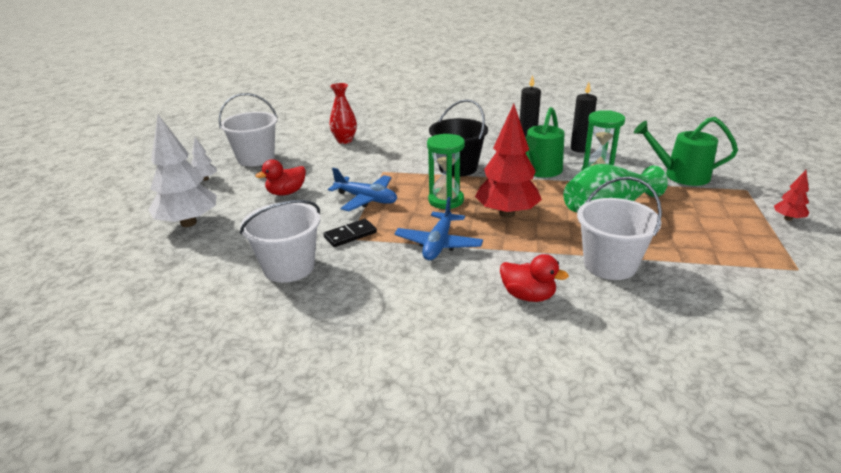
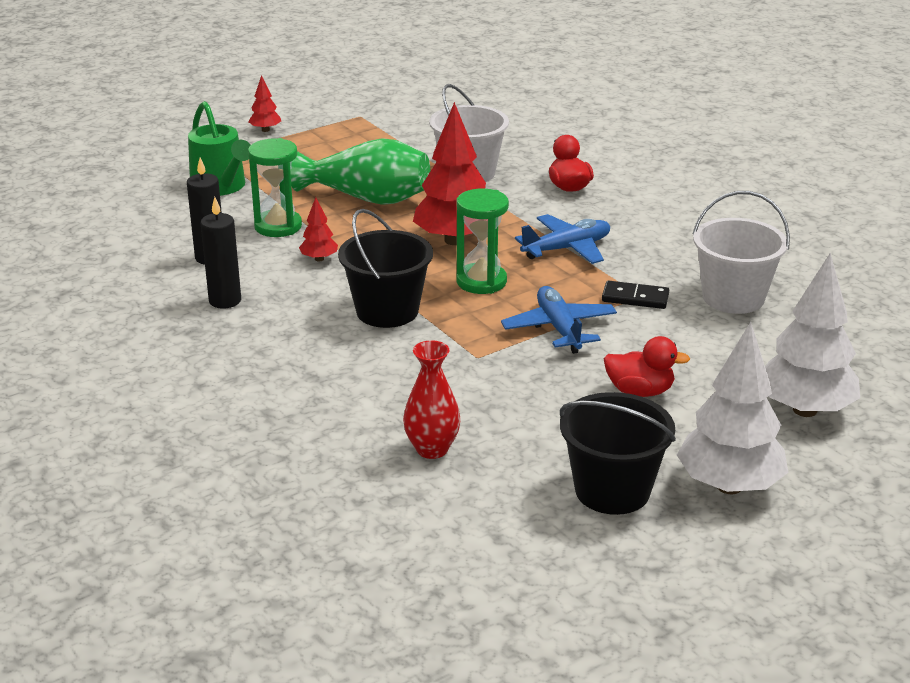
camera: 135 degrees left, 0 degrees up
white tree [191,137,217,181] -> white tree [677,322,788,494], size x2.18
white bucket [218,93,278,166] -> black bucket [560,392,676,515]
green watering can [525,107,565,178] -> red tree [299,197,338,261]

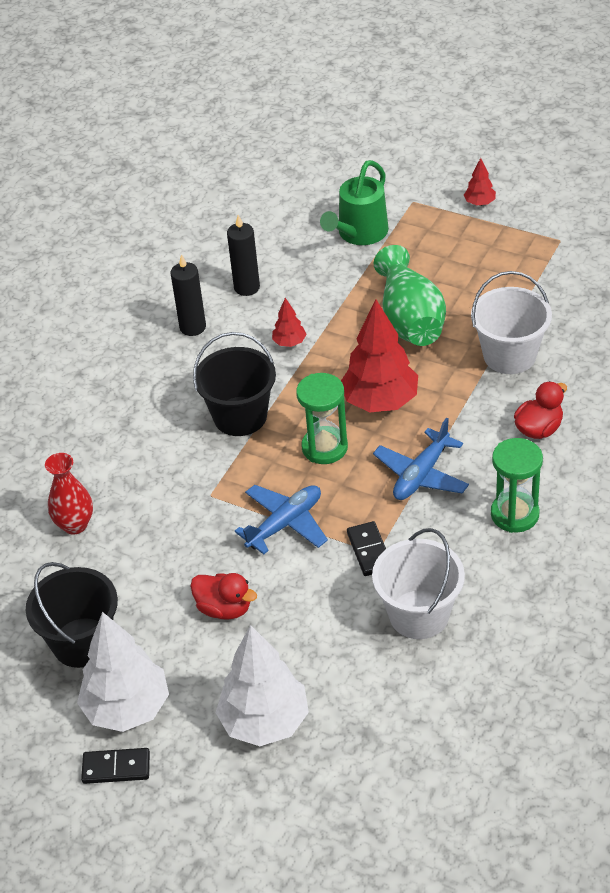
camera: 65 degrees right, 15 degrees up
green hourglass [248,138,302,237] -> green hourglass moved to [491,438,543,533]
blue plane [515,214,610,264] -> blue plane turned 90 degrees clockwise [373,418,469,500]
red duck [604,336,690,397] -> red duck turned 45 degrees counterclockwise [190,573,257,620]
none -> black domino [81,748,150,784]

